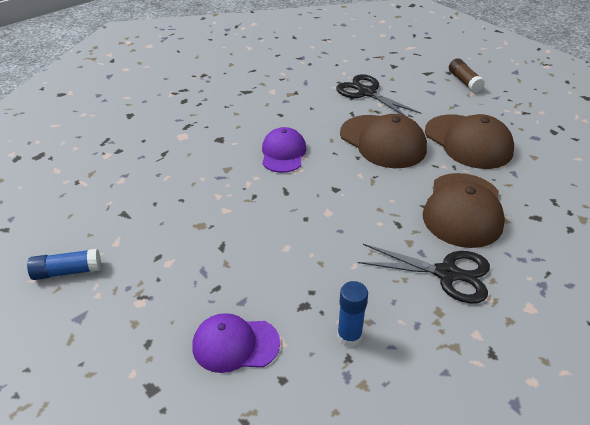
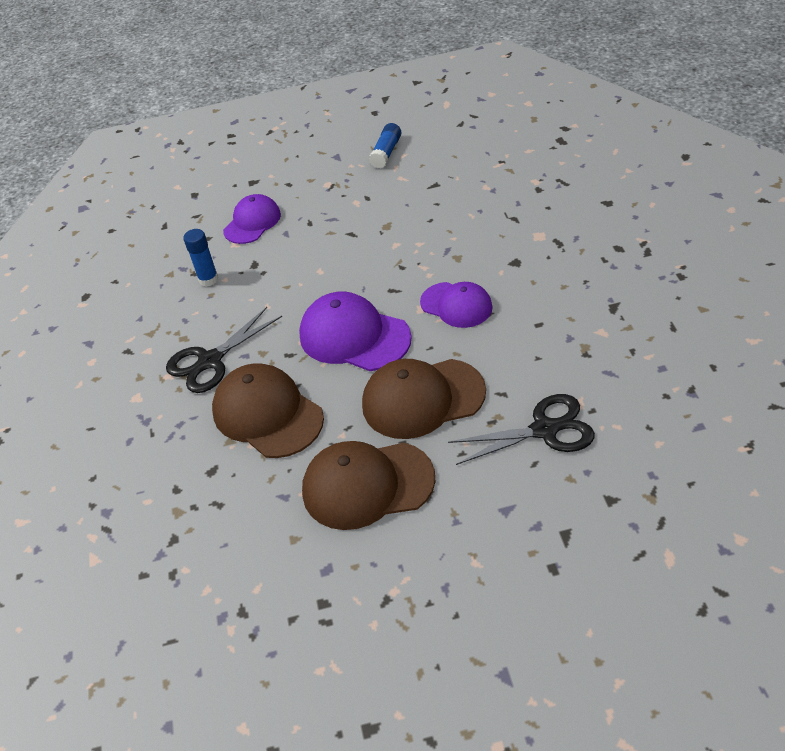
camera: 125 degrees right, 5 degrees up
brown glue stick [449,58,485,93] -> none
none -> purple cap [299,292,412,371]

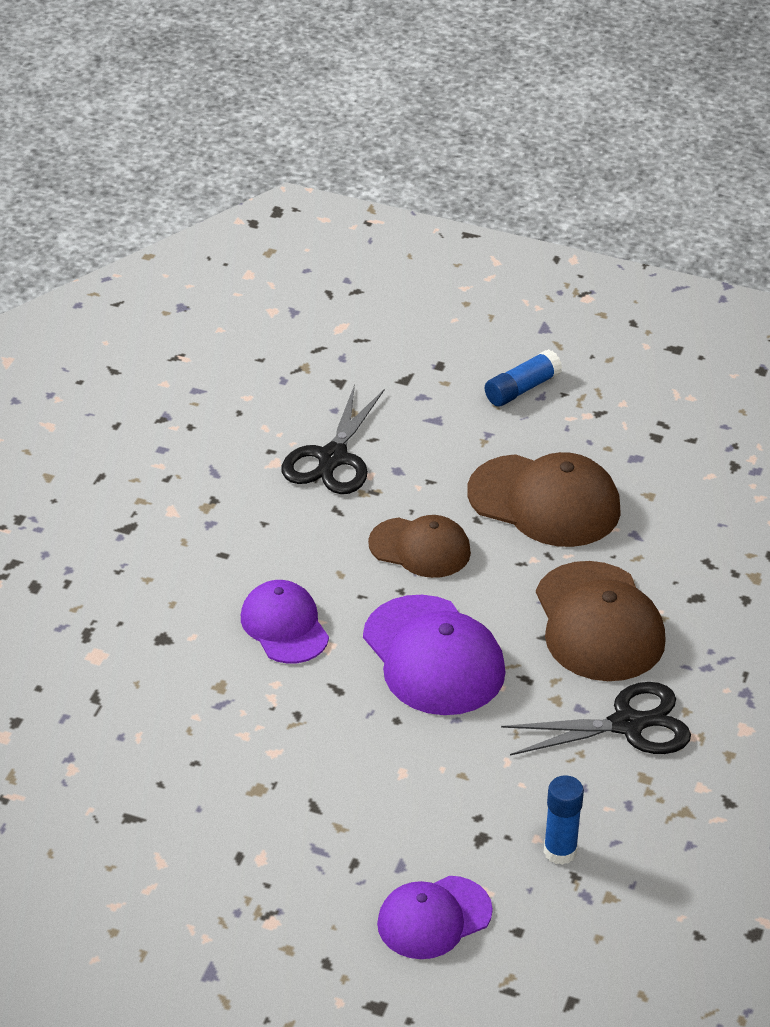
camera: 155 degrees left, 5 degrees down
brown cap [362,359,486,439] -> brown cap [368,515,471,578], size x0.65
blue glue stick [369,123,401,168] -> blue glue stick moved to [485,349,562,406]
black scissors [448,394,595,465] -> black scissors turned 90 degrees counterclockwise [282,384,384,494]

